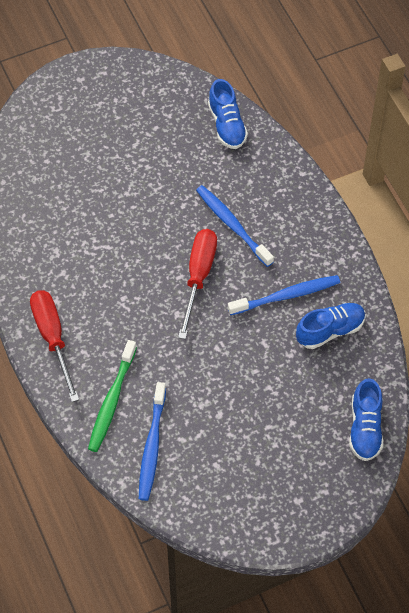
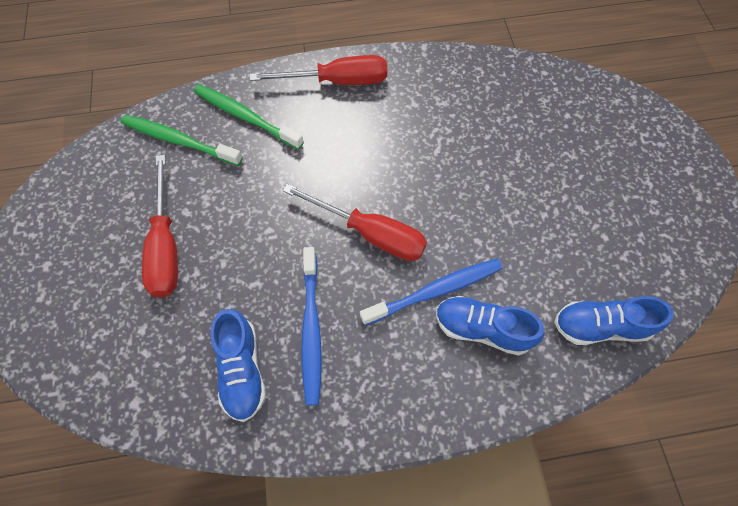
camera: 105 degrees right, 5 degrees up
blue toothbrush [139,382,166,501] -> green toothbrush [121,115,243,166]
blue shoe [349,378,383,461] -> blue shoe moved to [436,296,544,356]
none -> red screwdriver [142,155,178,297]

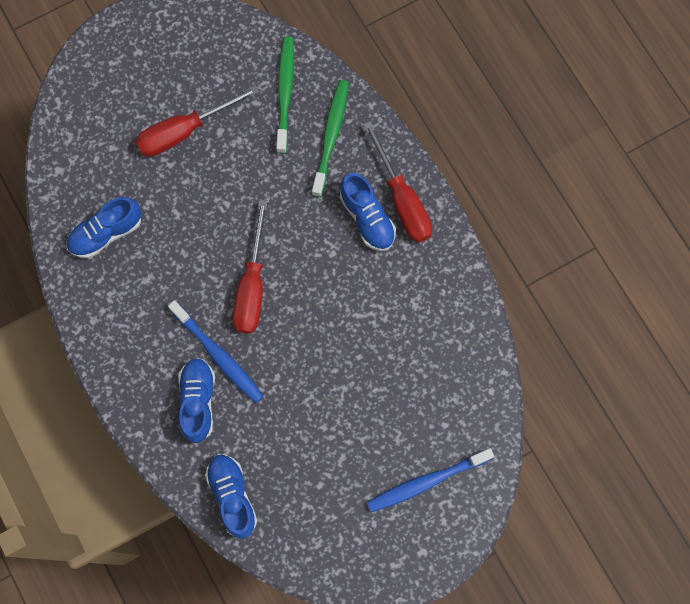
camera: 70 degrees right, 10 degrees up
blue toothbrush [301,247,322,405] -> blue toothbrush moved to [367,448,494,512]
none -> blue shoe [340,173,396,251]

